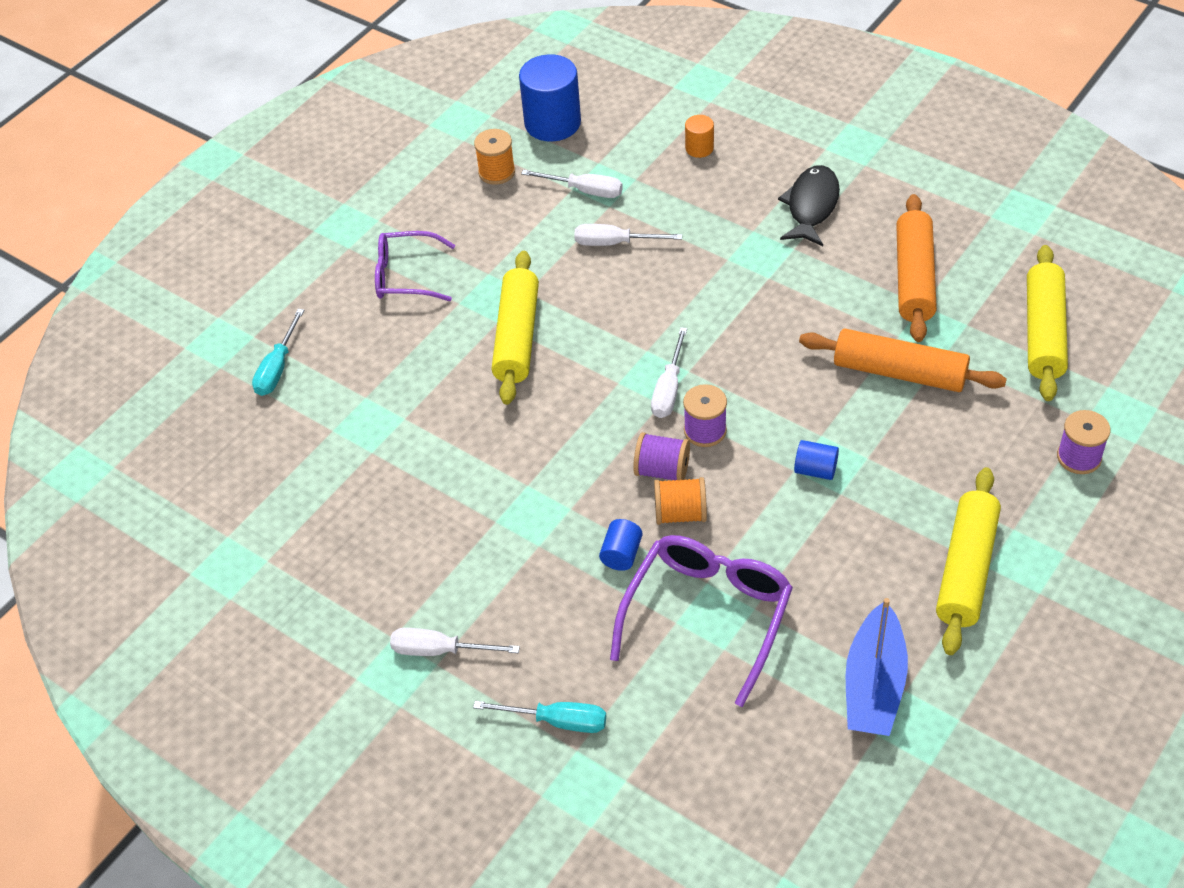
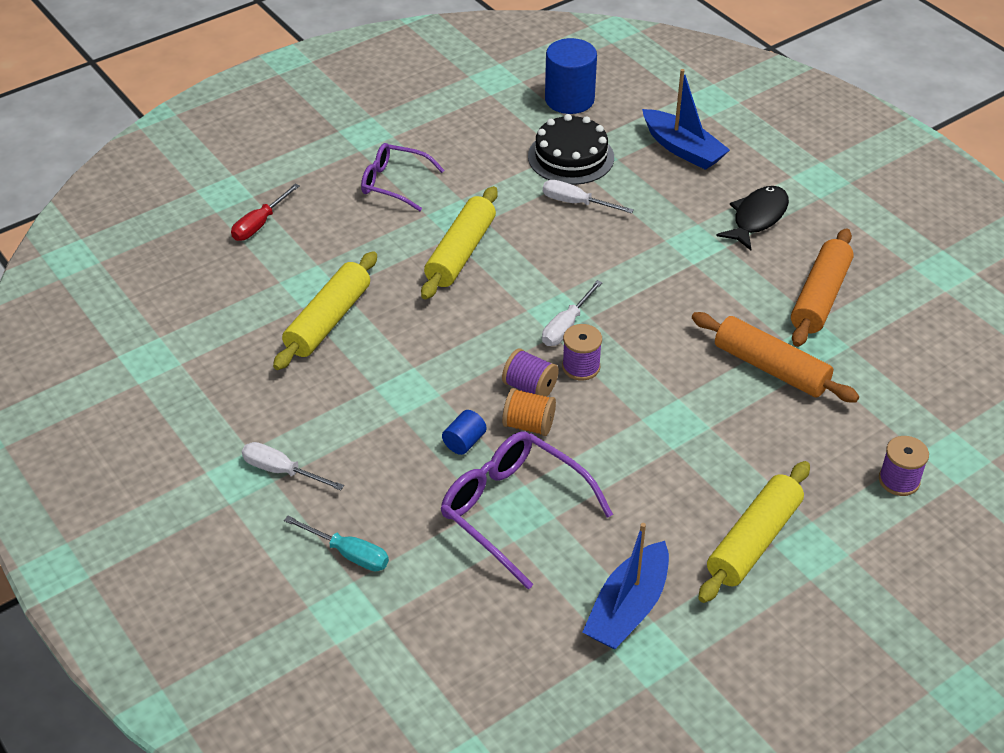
camera: 15 degrees right, 5 degrees down
turquoise screwdriver [252,309,304,396] -> red screwdriver [231,183,300,241]
orange spool [474,129,515,185] -> none
white screwdriver [521,170,623,198] -> black cake [528,114,614,185]
purple glasses [610,535,793,707] -> purple glasses turned 90 degrees counterclockwise [441,431,613,590]
orange cylinder [685,115,714,158] -> blue boat [642,69,730,170]
blue cylinder [794,440,839,480] -> none
yellow rolling pin [1027,245,1068,401] -> yellow rolling pin moved to [273,251,377,370]

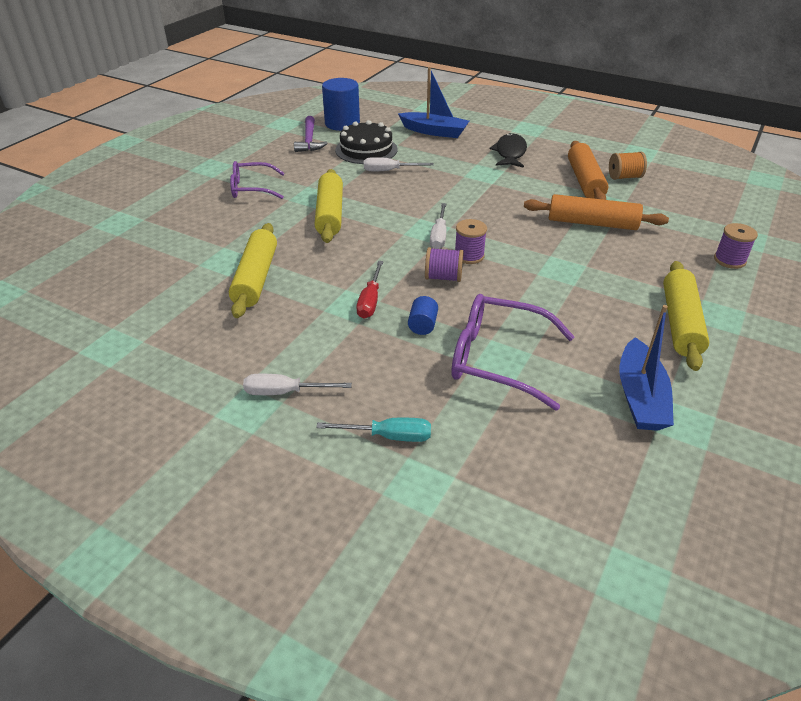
camera: 25 degrees left, 5 degrees down
red screwdriver [231,183,300,241] -> red screwdriver moved to [356,261,383,319]
orange spool [502,388,556,436] -> orange spool moved to [609,151,647,180]
none -> purple hammer [294,116,328,152]

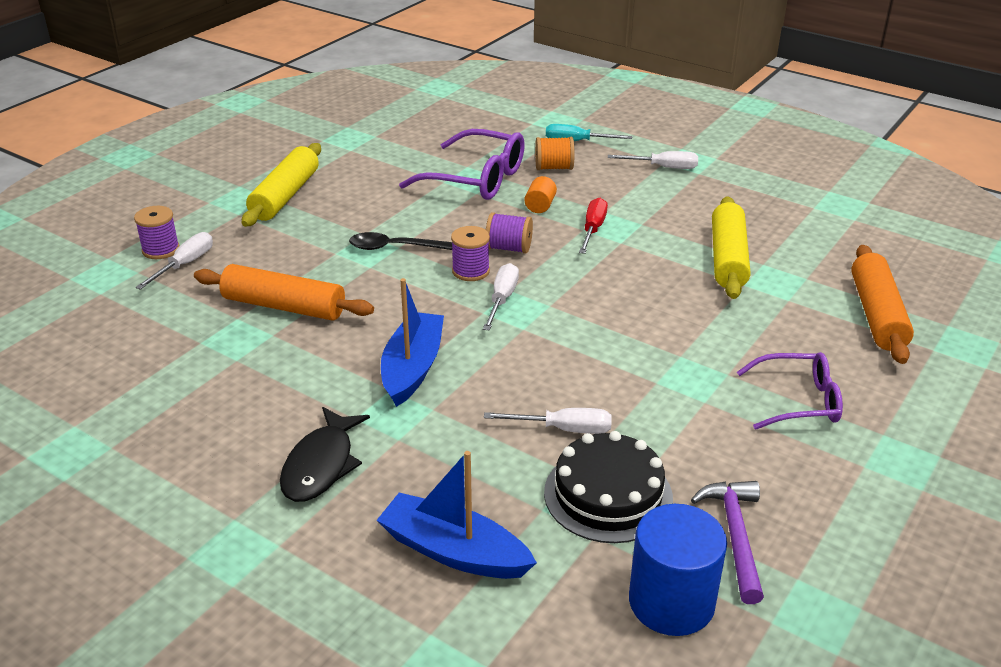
camera: 175 degrees left, 5 degrees down
yellow rolling pin [315,169,343,243] -> none
blue cylinder [408,296,438,335] -> orange cylinder [524,176,557,213]
orange rolling pin [568,141,608,200] -> orange rolling pin moved to [851,245,914,364]
orange spool [609,151,647,180] -> orange spool moved to [535,137,574,170]
blue boat [619,305,674,431] -> blue boat moved to [381,278,444,407]
none -> white screwdriver [135,232,213,290]
none -> black spoon [349,232,452,250]

